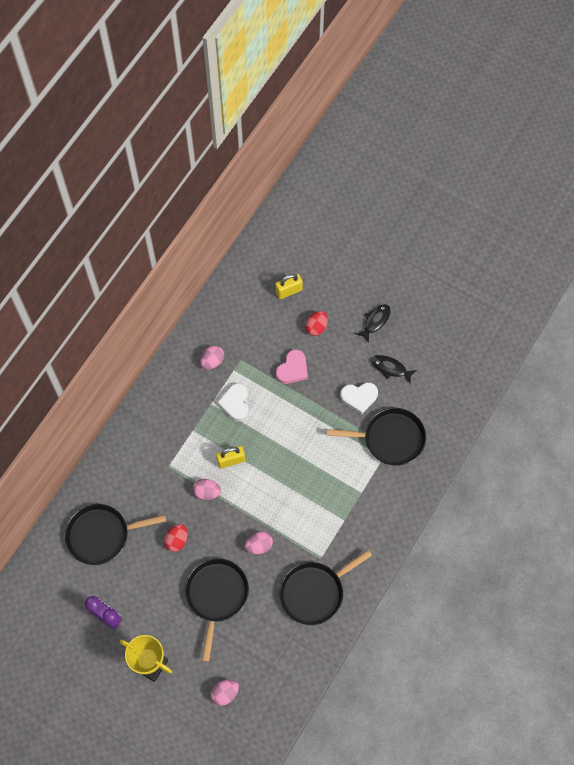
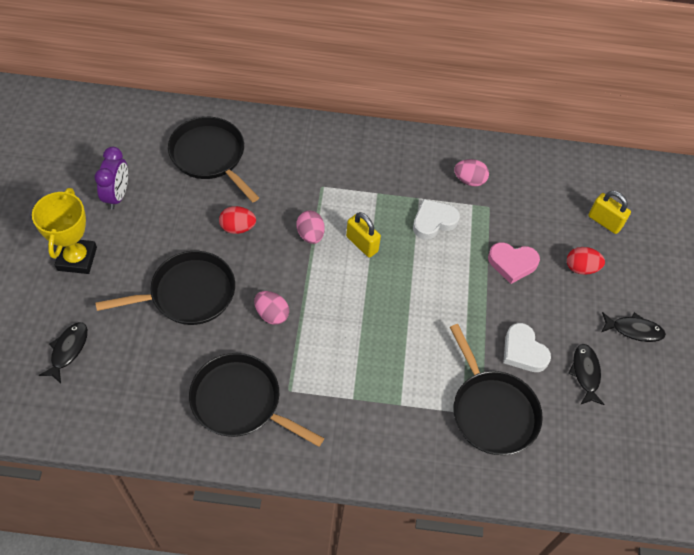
camera: 60 degrees right, 10 degrees down
pink egg [211,680,239,706] -> black fish [39,322,88,384]

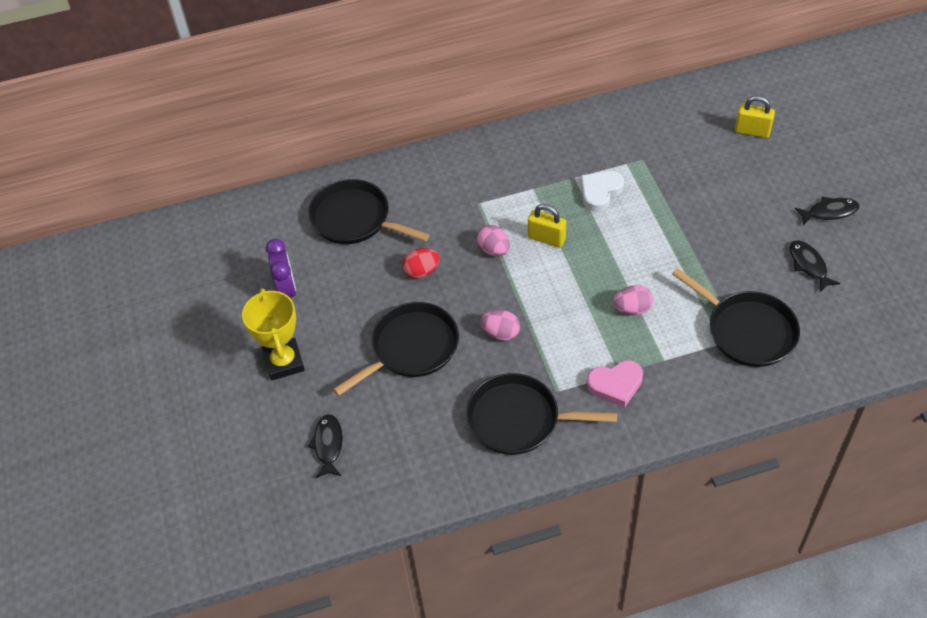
camera: 15 degrees left, 5 degrees down
pink egg [454,159,489,186] -> pink egg moved to [613,285,653,315]
pink heart [488,242,540,284] -> pink heart moved to [587,360,643,408]
white heart [503,323,551,372] -> none
red egg [567,247,605,275] -> none

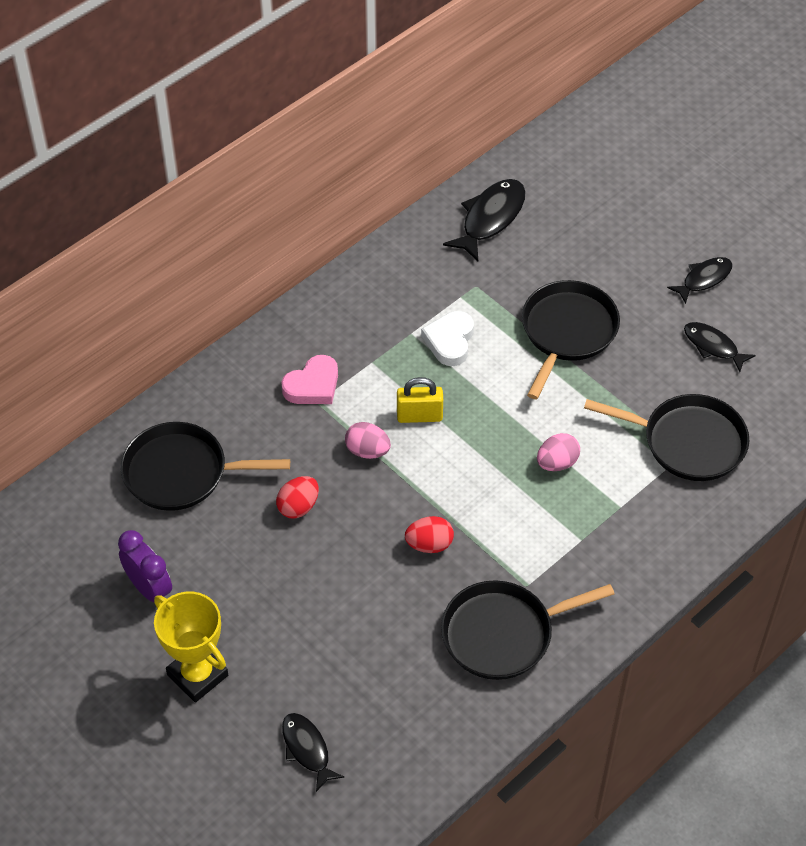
camera: 30 degrees left, 0 degrees up
black pan [333,302,459,396] -> black pan moved to [522,280,620,399]
pink egg [480,310,520,341] -> red egg [405,516,454,553]
pink heart [587,360,643,408] -> pink heart moved to [281,355,338,404]
yellow padlock [735,96,775,138] -> none
none -> black fish [443,179,526,261]

